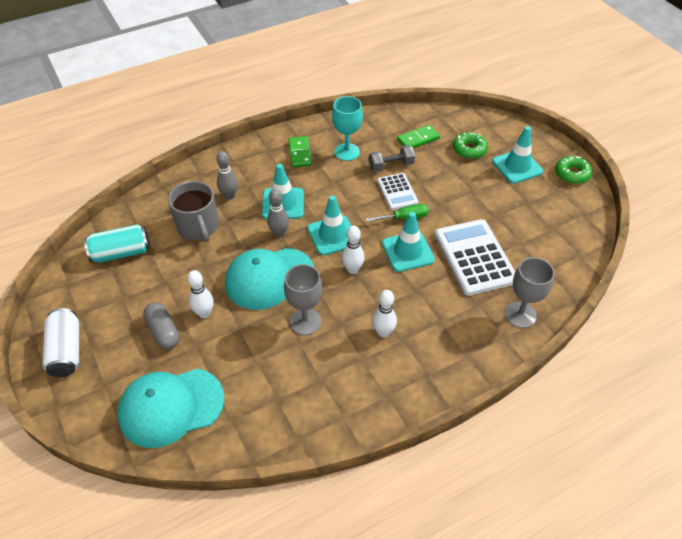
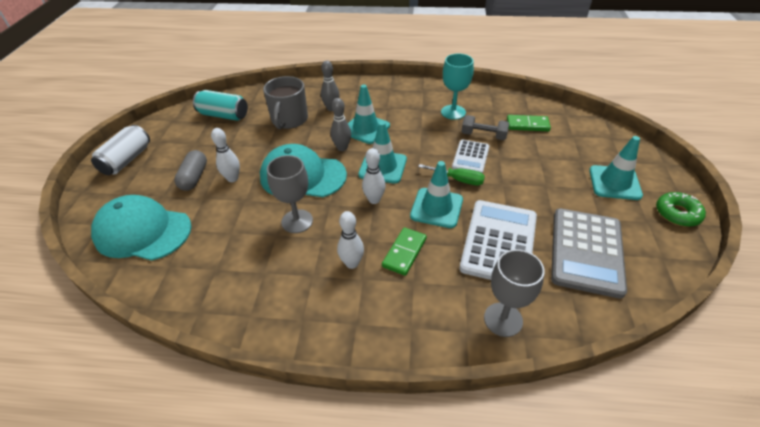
camera: 35 degrees right, 5 degrees down
green domino [288,136,312,167] -> green domino moved to [382,227,427,276]
green donut [453,132,488,159] -> none
none -> grey calculator [551,209,627,299]

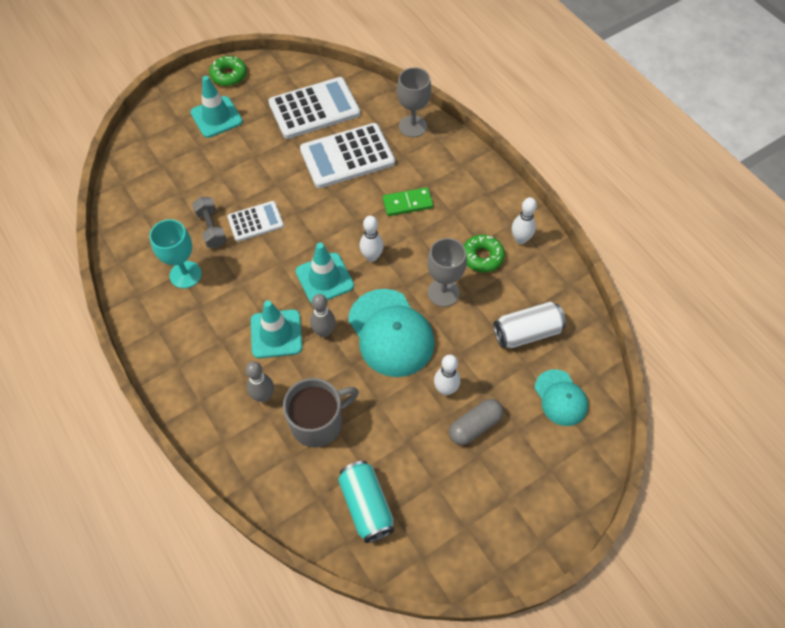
camera: 130 degrees left, 15 degrees up
white can [91,125,150,175] -> white can moved to [494,302,566,348]
turquoise cap [91,195,192,261] -> turquoise cap [535,369,588,426], size x0.59
white bowling pin [337,211,364,269] -> white bowling pin moved to [512,197,537,244]
turquoise traffic cone [410,161,463,228] -> none
green screwdriver [418,164,485,186] -> none
green domino [507,115,551,131] -> none
grey calculator [551,209,627,299] -> white calculator [268,77,360,139]
none -> green donut [464,235,505,272]

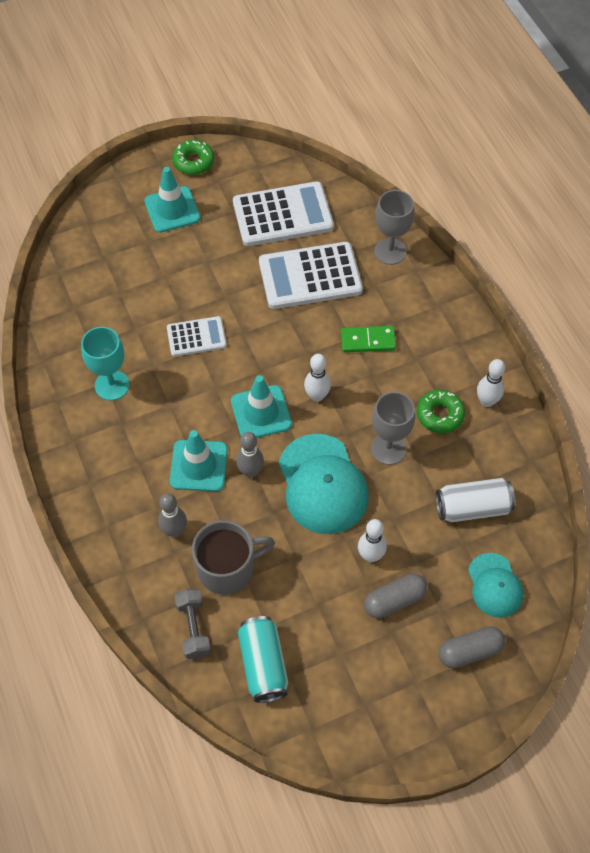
camera: 10 degrees right, 0 degrees up
grey dumbbell [192,197,227,248] -> grey dumbbell moved to [174,589,211,659]
none -> grey capsule [438,626,505,669]

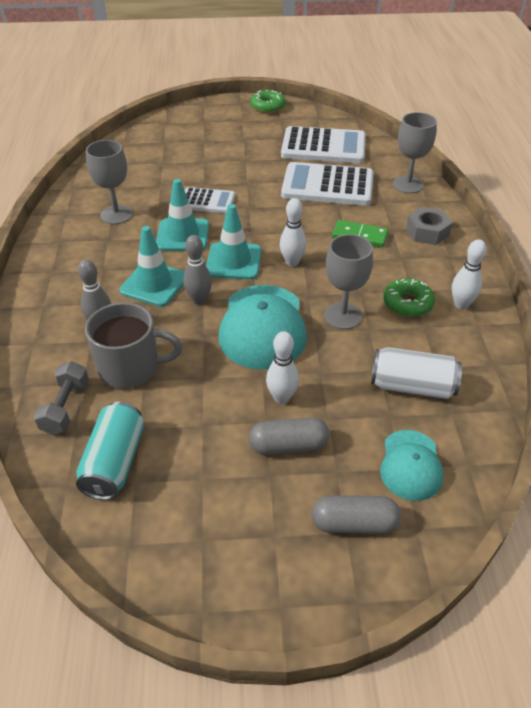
camera: 20 degrees right, 15 degrees down
turquoise goblet [81,327,130,400] -> grey goblet [86,140,133,224]
turquoise traffic cone [144,167,200,233] -> turquoise traffic cone moved to [156,179,209,251]
none -> grey nut [406,207,453,245]

